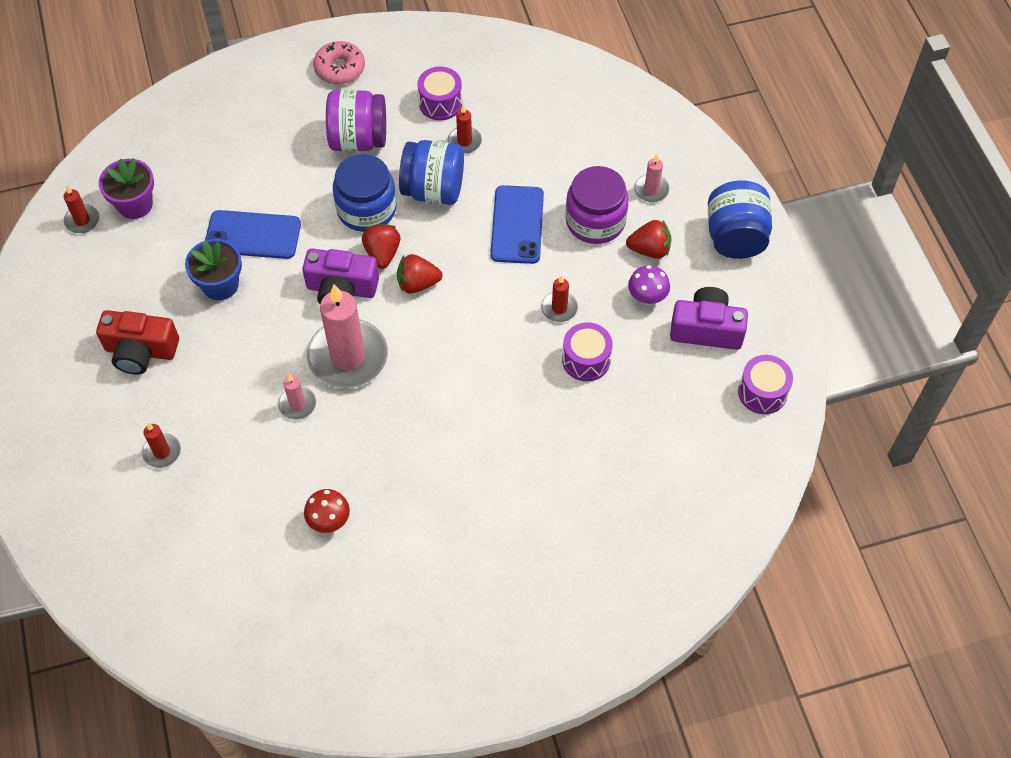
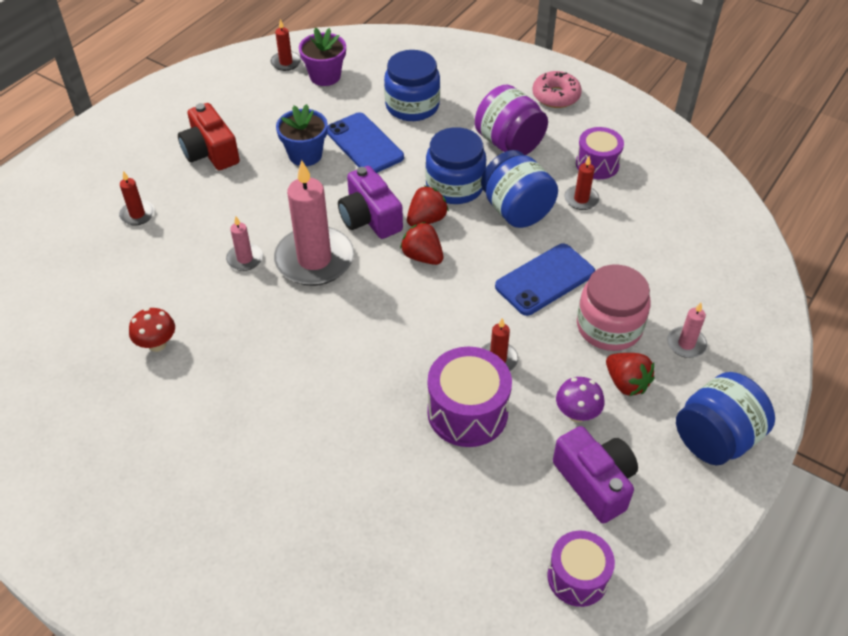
camera: 50 degrees right, 10 degrees down
purple drum [562,322,613,381] -> purple drum [427,347,512,447], size x1.50
purple jar [565,166,629,244] -> pink jar [577,265,651,351]
none -> blue jar [384,50,440,121]

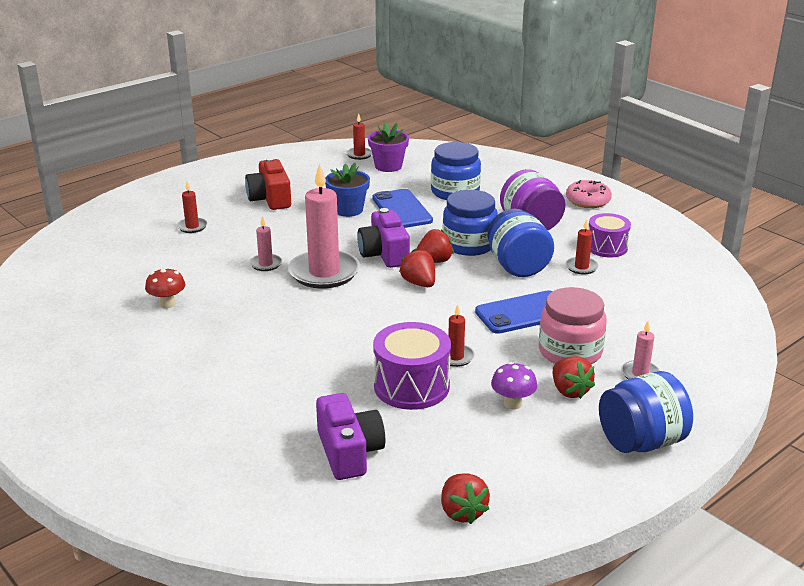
camera: 15 degrees right, 20 degrees down
purple drum [547,531,615,607] -> red strawberry [441,473,490,524]
purple camera [553,426,638,523] -> purple camera moved to [316,393,385,480]

